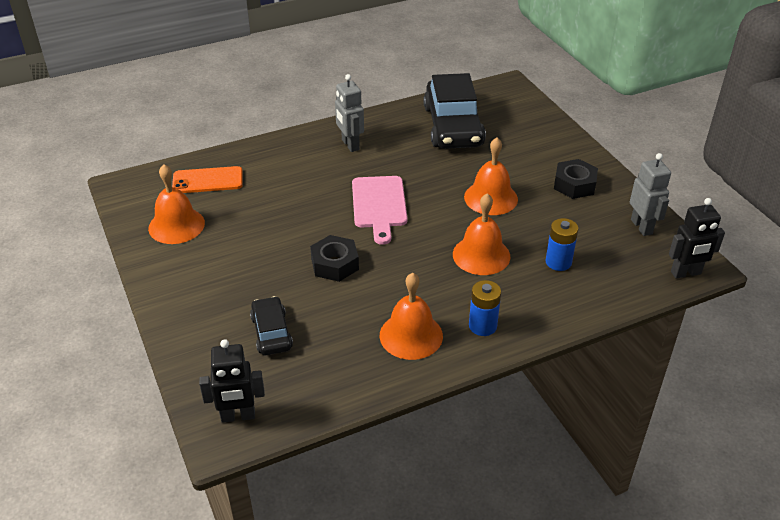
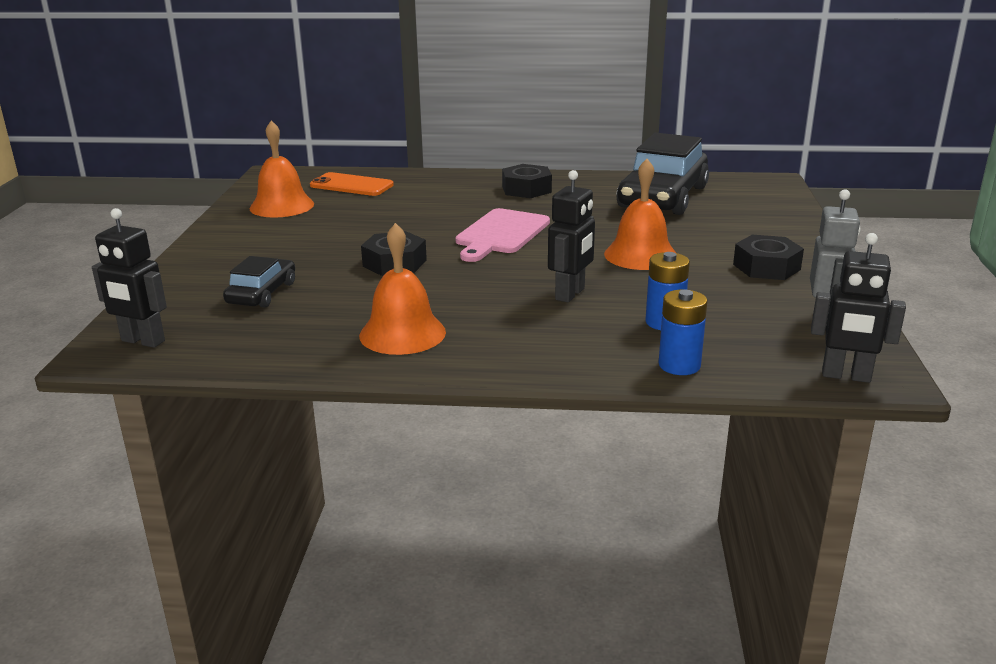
camera: 30 degrees right, 15 degrees down
grey robot [335,74,364,152] -> black nut [502,164,552,198]
orange bell [453,193,511,275] -> black robot [548,170,595,303]
blue battery [469,280,501,336] -> blue battery moved to [658,290,707,375]

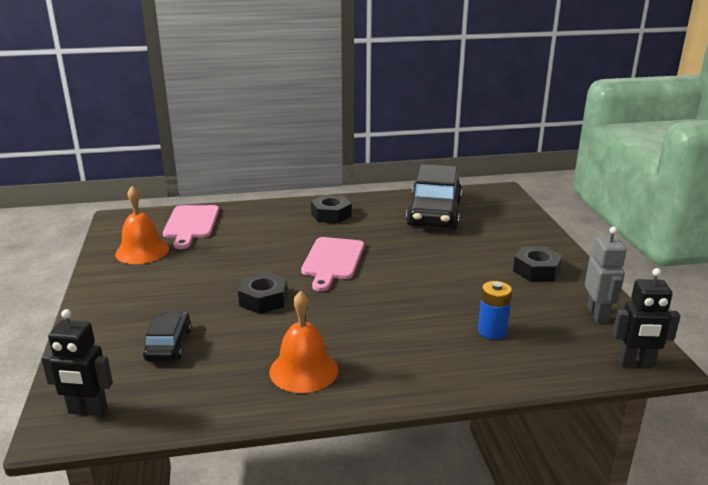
camera: 15 degrees left, 0 degrees up
orange phone [310,172,394,196] -> pink cutting board [163,205,219,249]
black robot [548,170,595,303] -> none
orange bell [604,159,676,270] -> none
blue battery [658,290,707,375] -> none

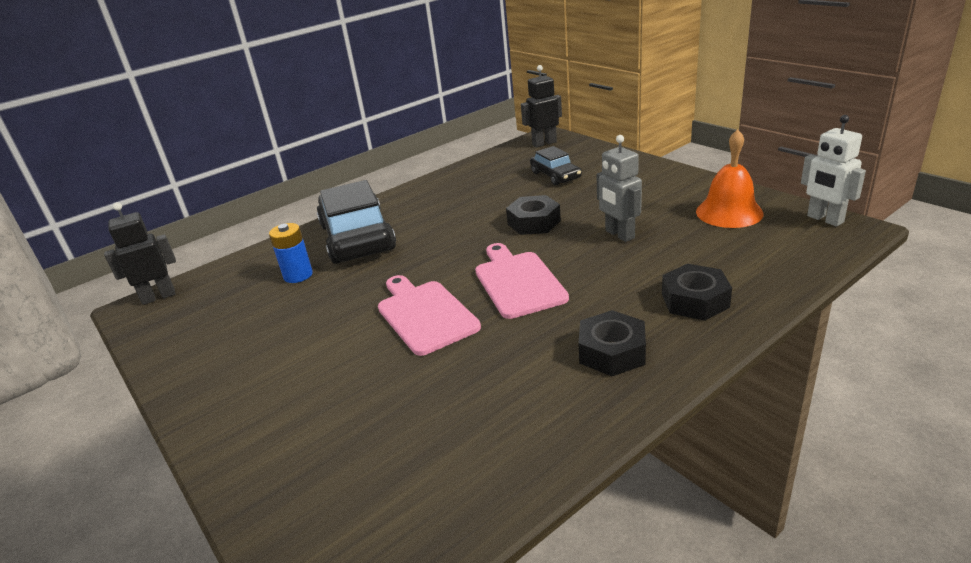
camera: 155 degrees right, 5 degrees up
pink cutting board [163,205,219,249] -> pink cutting board moved to [378,275,481,356]
orange bell [269,290,338,393] -> none
black car [406,164,462,229] -> black car moved to [316,180,396,264]
black nut [513,246,562,282] -> black nut moved to [662,264,732,321]
grey robot [585,227,627,323] -> grey robot moved to [597,135,642,242]
none -> white robot [801,115,866,226]

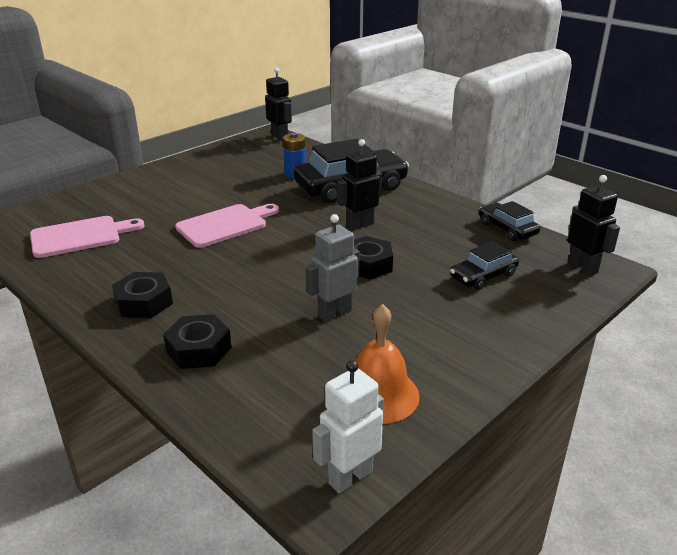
camera: 80 degrees right, 0 degrees up
pink cutting board [475,243,569,319] -> pink cutting board moved to [30,216,144,258]
none -> black robot [337,139,382,230]
none -> black car [479,201,540,241]

